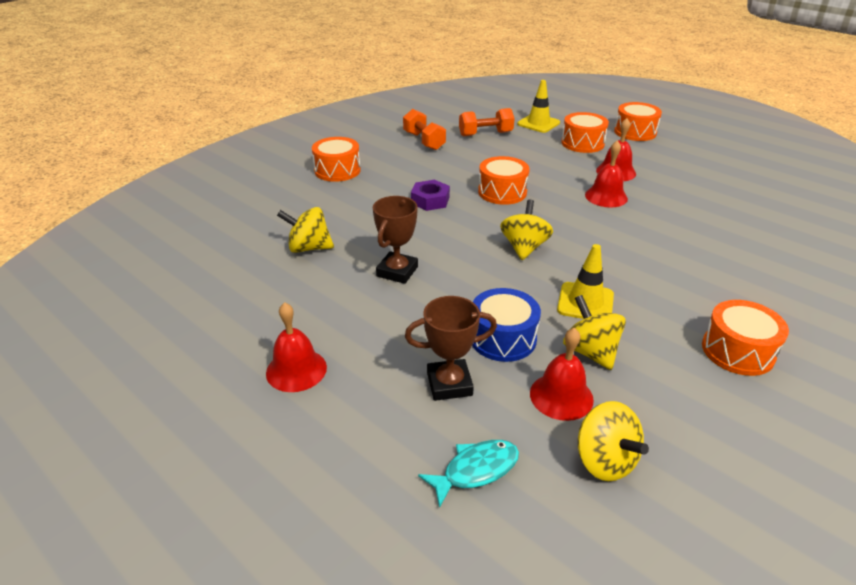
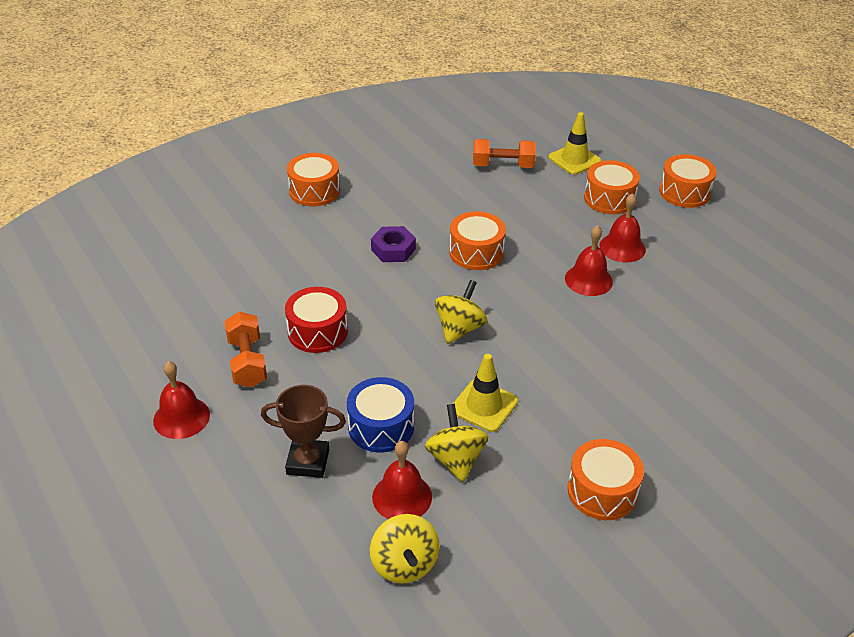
camera: 15 degrees right, 5 degrees up
yellow spinning top [277,207,334,253] -> none
brown trophy [373,196,418,284] -> red drum [285,287,348,353]
orange dumbbell [403,109,446,150] -> orange dumbbell moved to [224,312,267,388]
turquoise fish [418,440,519,508] -> none

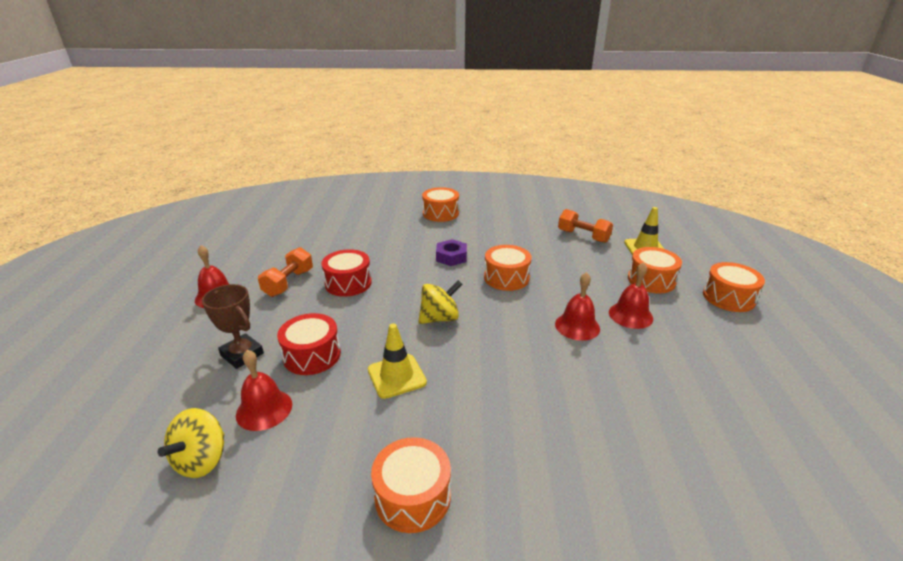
camera: 35 degrees right, 10 degrees down
blue drum [347,377,414,453] -> red drum [277,313,341,375]
yellow spinning top [425,404,488,482] -> none

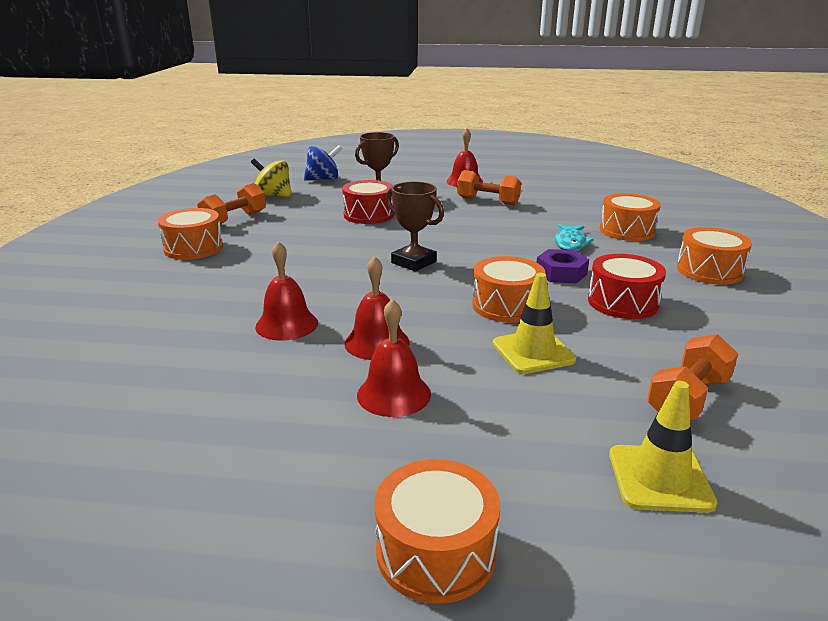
camera: 95 degrees right, 5 degrees down
red bell [236,350,292,431] -> red bell moved to [255,241,318,341]
red drum [321,249,372,297] -> red drum moved to [588,254,666,319]
yellow traffic cone [368,323,427,399] -> yellow traffic cone moved to [493,273,576,374]
yellow spinning top [418,280,463,324] -> brown trophy [386,182,444,271]
orange drum [628,247,682,293] -> orange drum moved to [600,193,661,241]
none -> orange dumbbell [197,183,266,224]
none -> blue spinning top [304,145,342,181]
none -> turquoise fish [554,224,594,251]

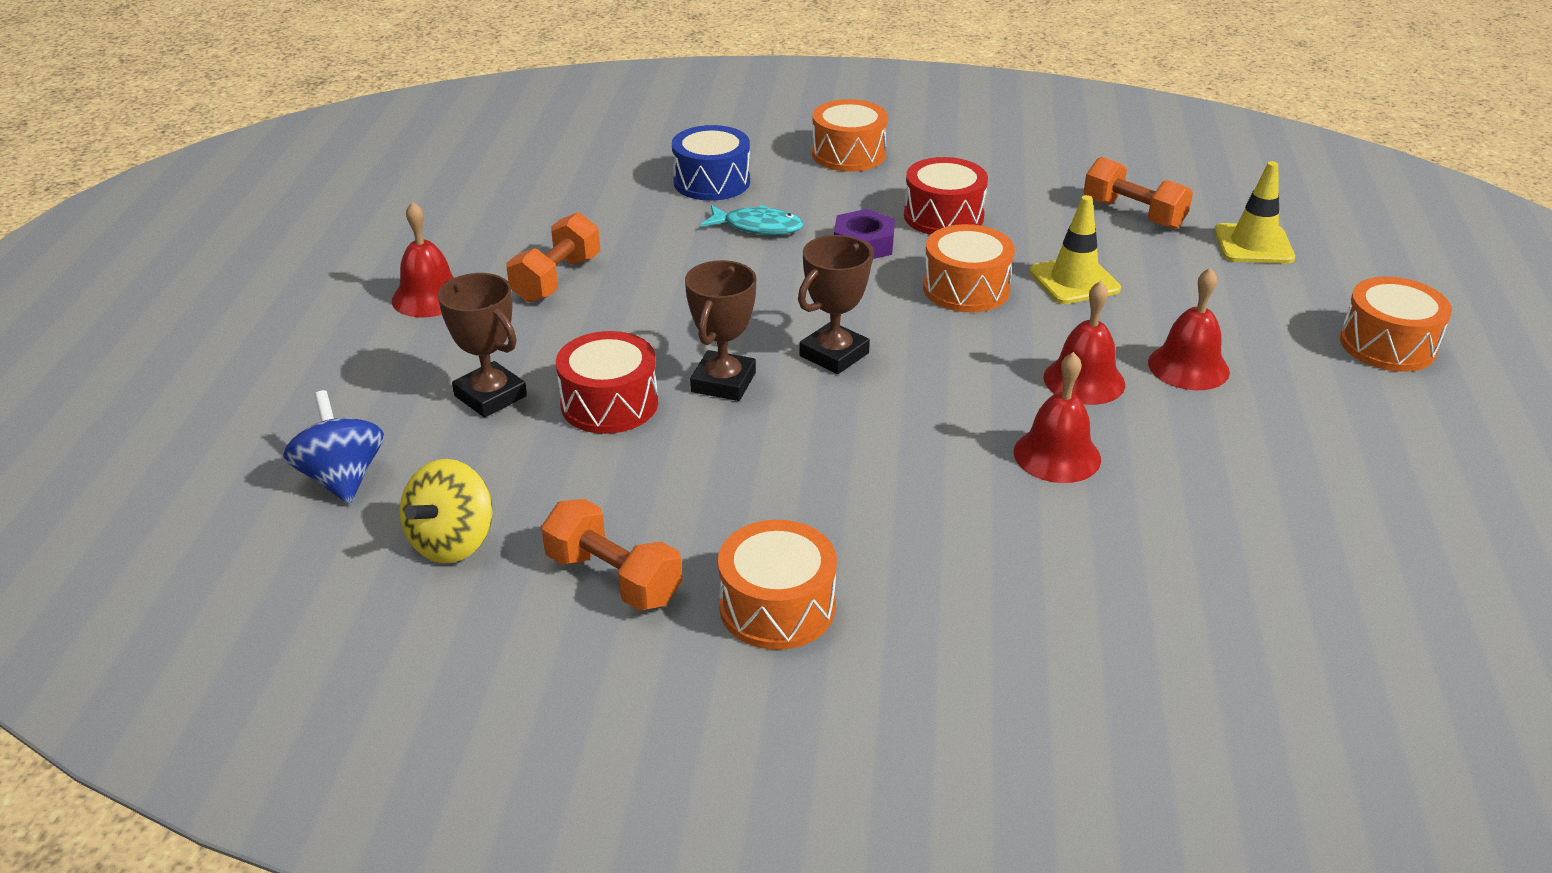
camera: 90 degrees left, 10 degrees up
orange drum [600,193,661,241] -> blue drum [672,125,750,201]
none -> brown trophy [685,260,756,401]

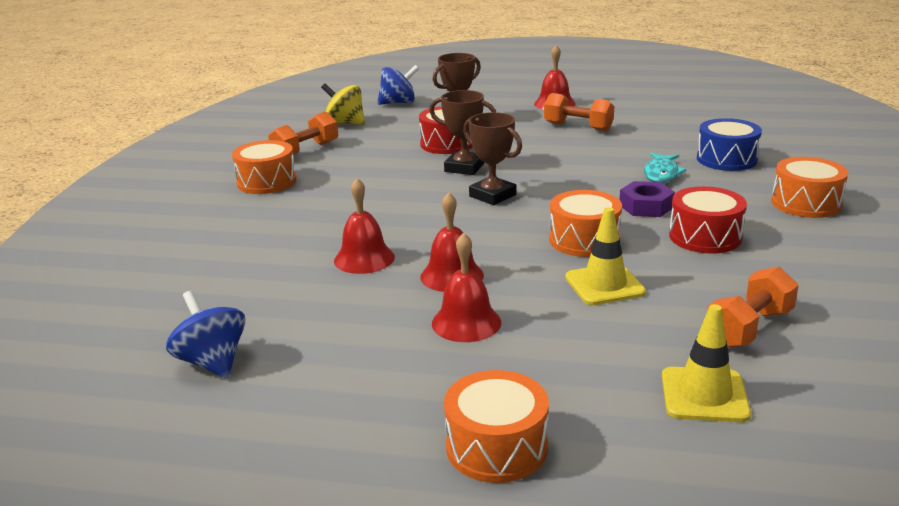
camera: 95 degrees right, 10 degrees down
none -> blue spinning top [166,291,245,378]

